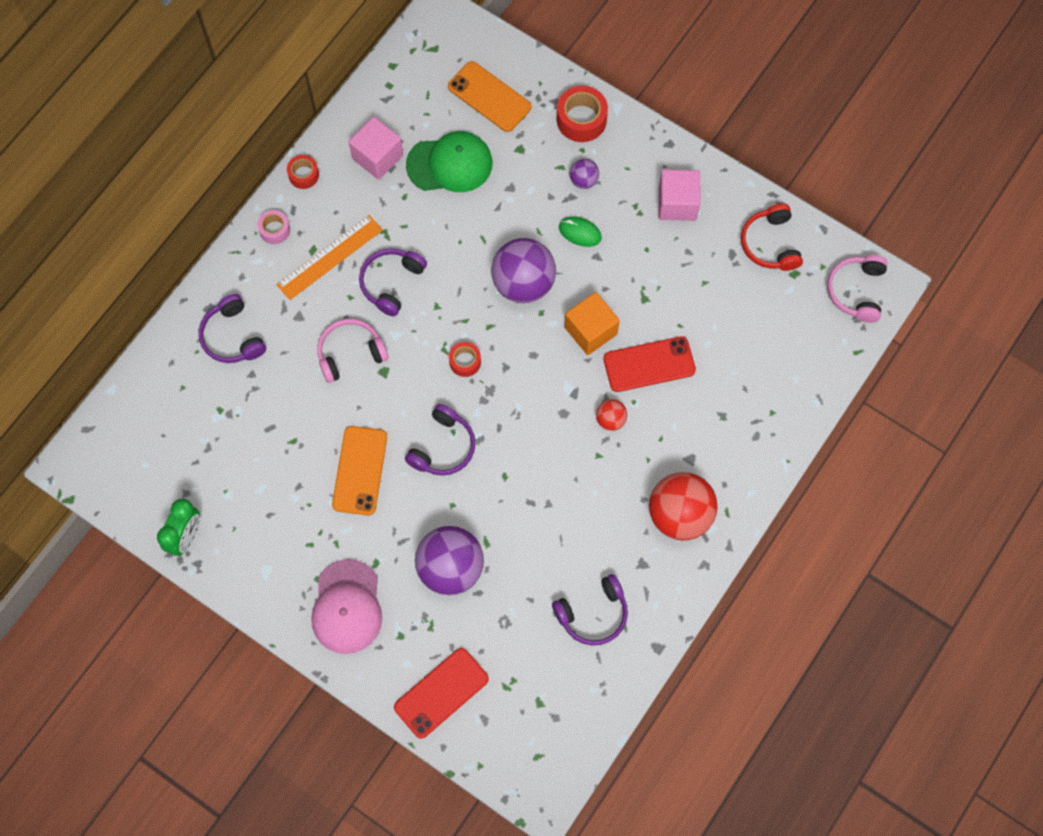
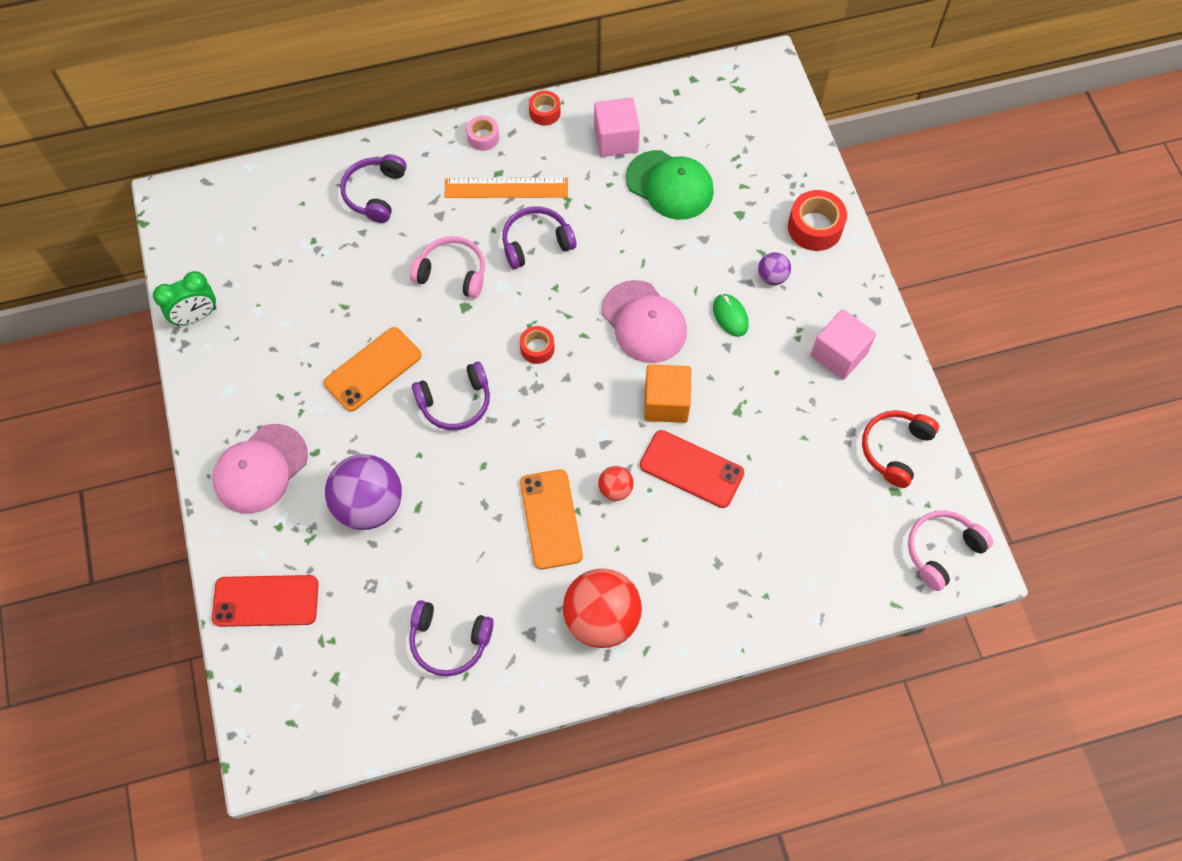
camera: 40 degrees right, 5 degrees down
orange phone [448,61,532,132] -> orange phone moved to [520,469,583,569]
purple ball [491,238,556,303] -> pink cap [602,280,687,363]

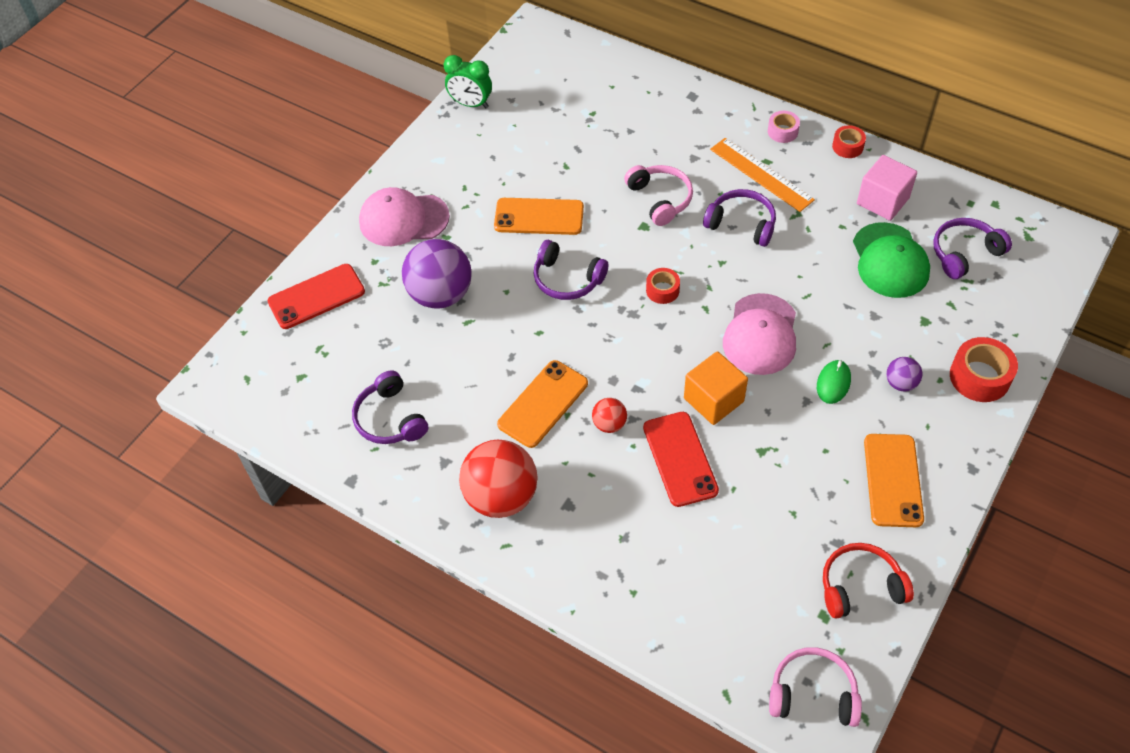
camera: 50 degrees right, 10 degrees down
red phone [212,575,319,627] -> red phone turned 75 degrees counterclockwise [268,264,365,329]
purple headphones [340,154,407,223] -> purple headphones moved to [933,218,1012,279]
pink cube [811,309,876,380] -> orange phone [864,434,924,527]

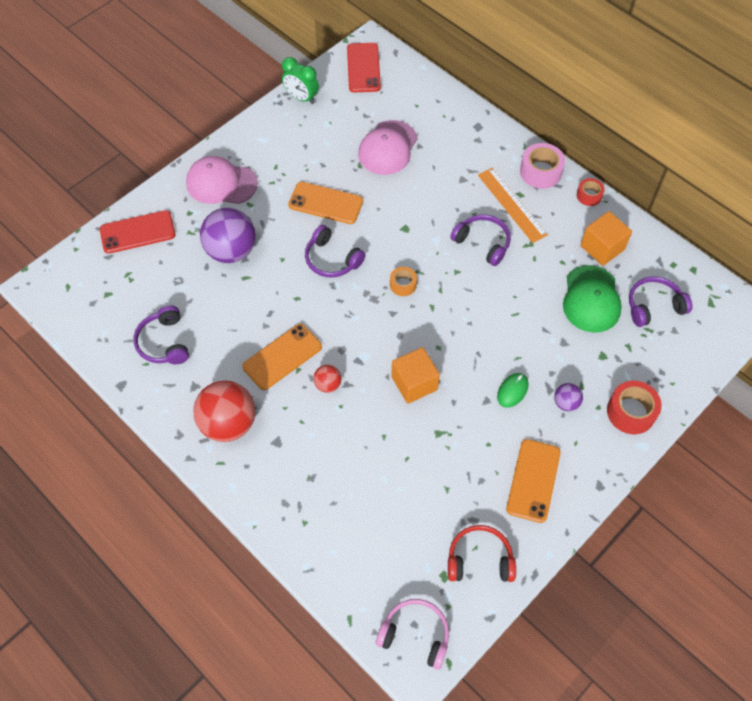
camera: 10 degrees right, 5 degrees up
pink headphones [624,165,693,226] -> none
red phone [643,412,719,507] -> red phone moved to [347,43,381,92]
red tape [646,268,680,304] -> orange tape [390,267,417,296]
pink cap [723,293,796,375] -> pink cap moved to [358,120,418,175]
pink tape [768,111,800,143] -> pink tape [520,143,565,189], size x1.67
pink cube [857,155,917,221] -> orange cube [580,211,632,266]

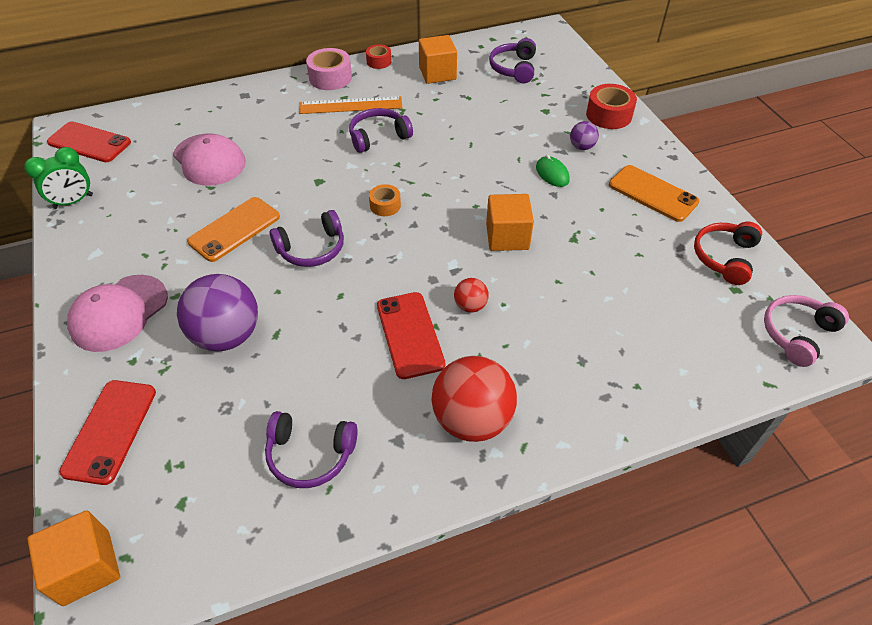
camera: 65 degrees left, 10 degrees down
orange phone [242,324,322,390] -> red phone [377,292,445,379]
green cap [563,265,622,333] -> none
none -> orange cube [27,510,120,606]

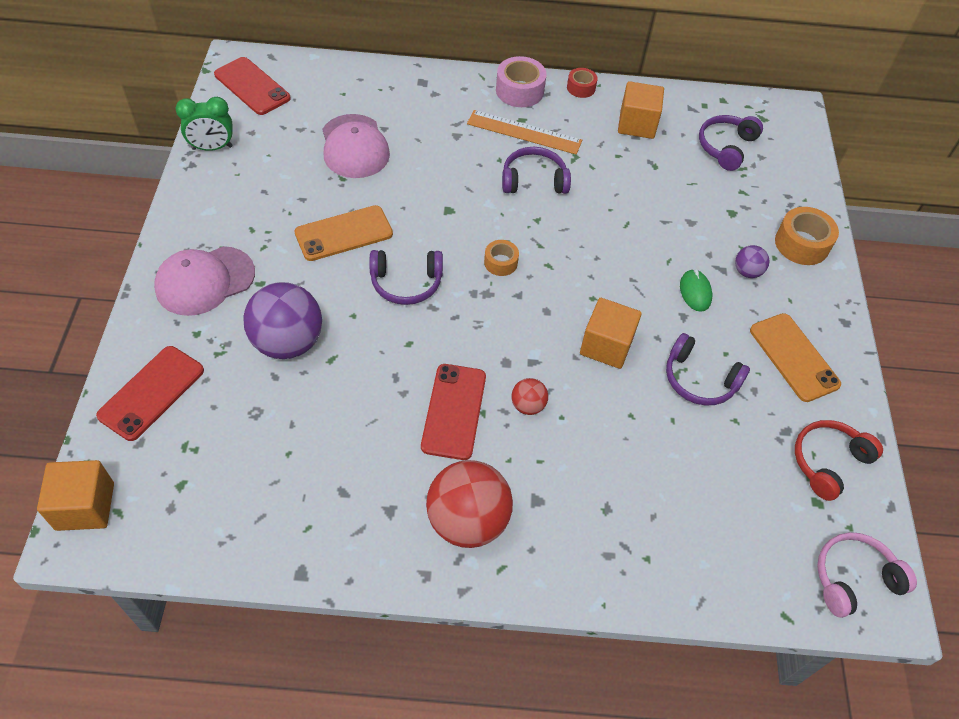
camera: 20 degrees right, 5 degrees up
purple headphones [265,411,358,488] -> purple headphones moved to [666,333,750,406]
red tape [586,84,637,129] -> orange tape [775,207,839,265]

